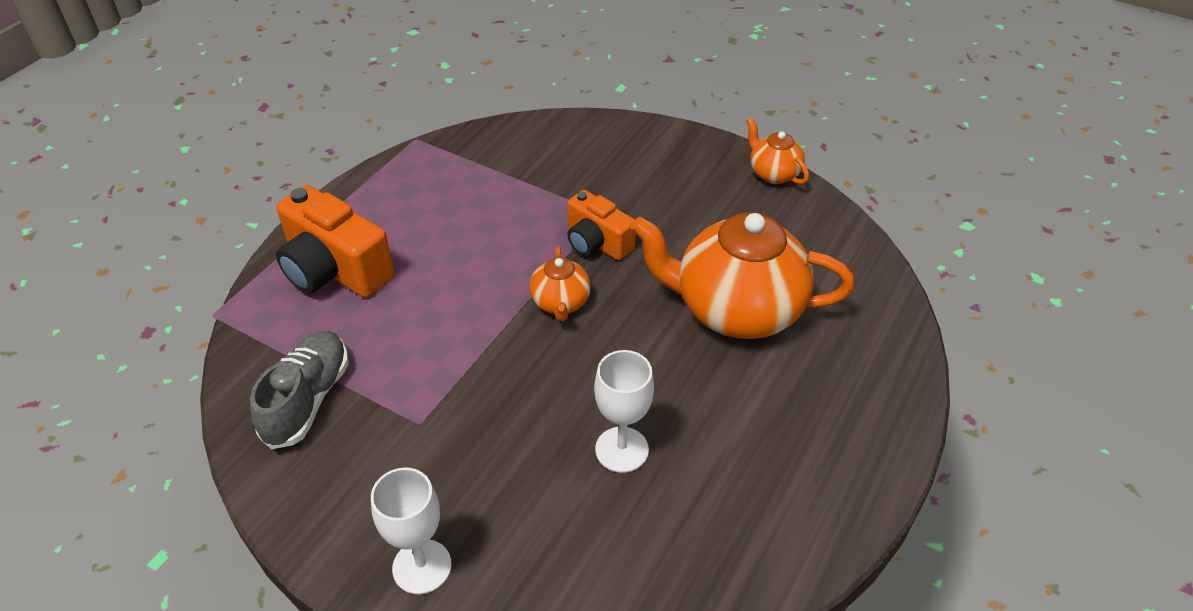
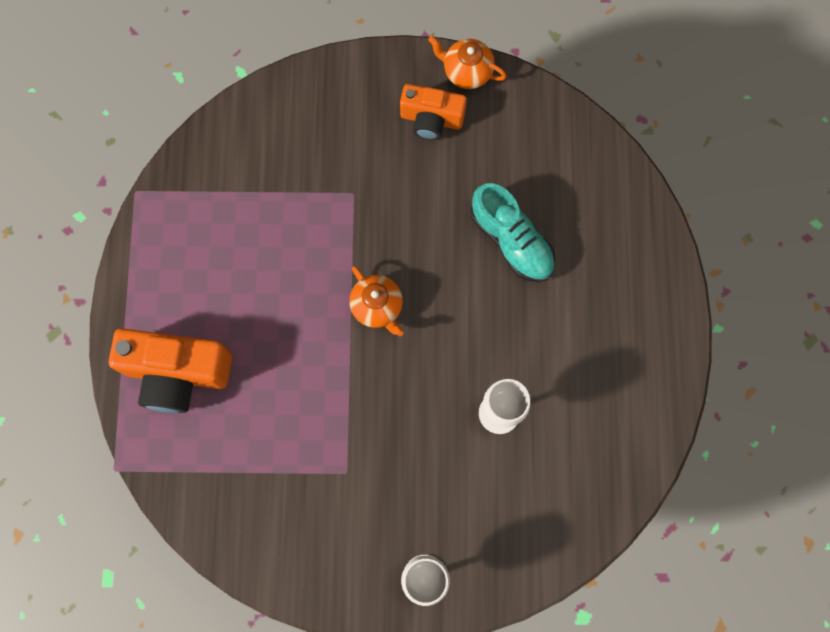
camera: 30 degrees left, 30 degrees up
grey shoe [250,331,349,449] -> none
orange camera [567,190,636,260] -> orange camera moved to [400,84,467,140]
orange teapot [631,213,854,339] -> turquoise shoe [470,183,555,282]

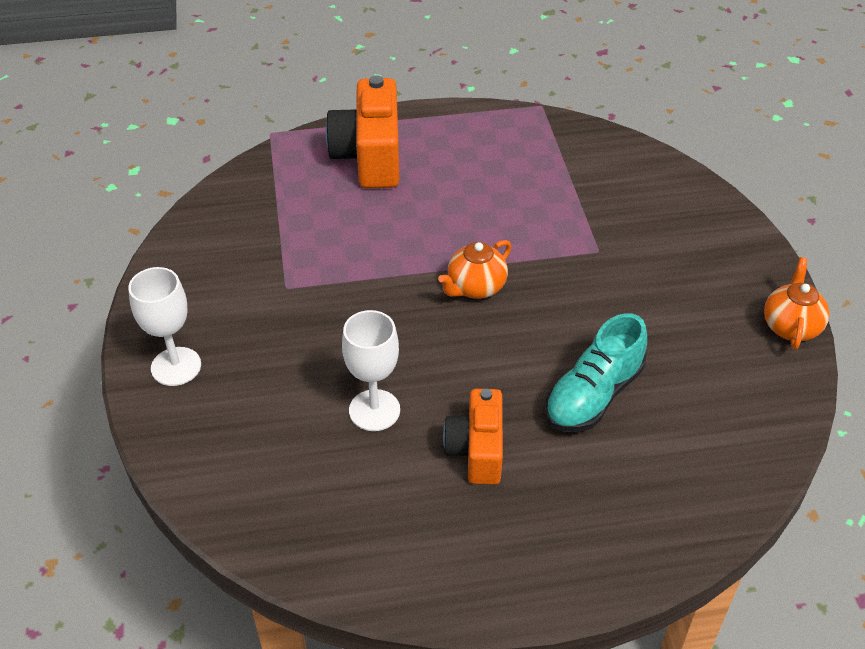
camera: 80 degrees right, 30 degrees down
orange camera [400,84,467,140] -> orange camera moved to [443,389,503,485]

